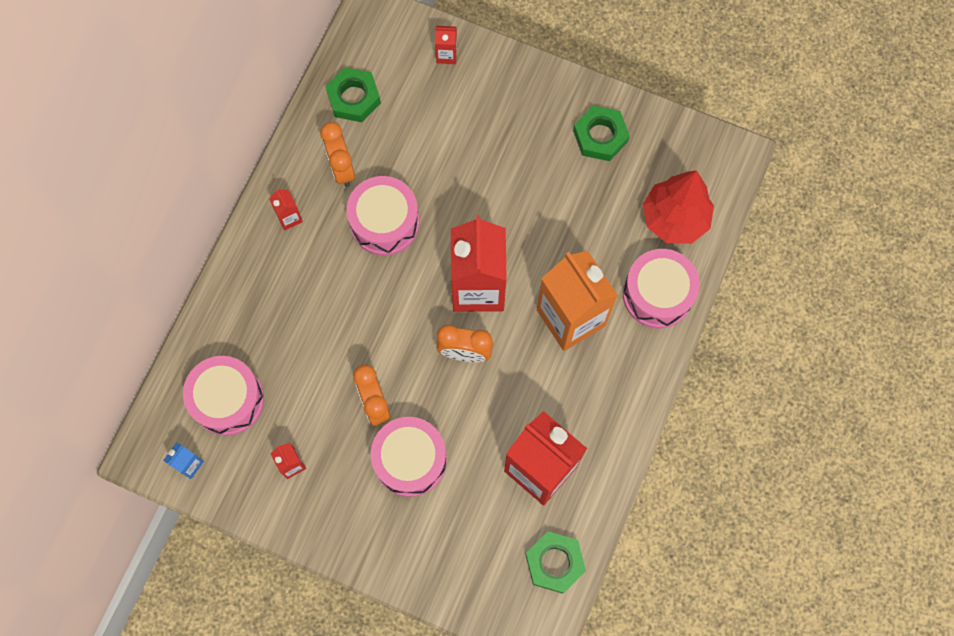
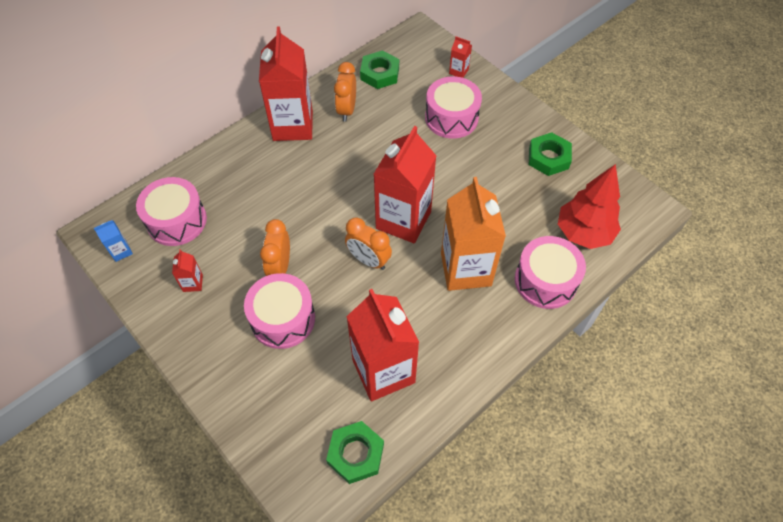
camera: 25 degrees right, 15 degrees down
red carton [269,189,303,231] -> red carton [259,27,313,141], size x2.44
pink drum [347,176,419,256] -> pink drum moved to [425,76,482,139]

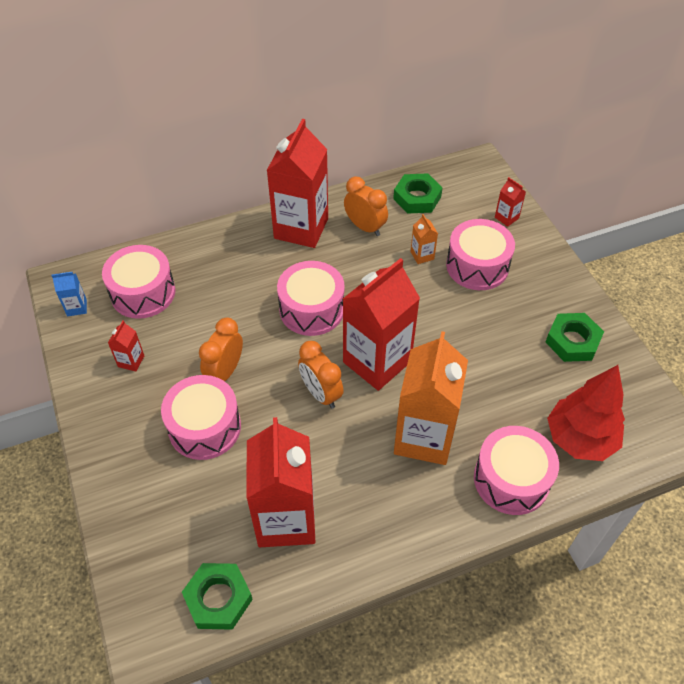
camera: 20 degrees right, 5 degrees down
orange clock [334,62,356,122] -> orange clock turned 105 degrees clockwise [344,177,388,236]
none -> pink drum [277,261,345,336]
none -> orange carton [411,214,438,264]

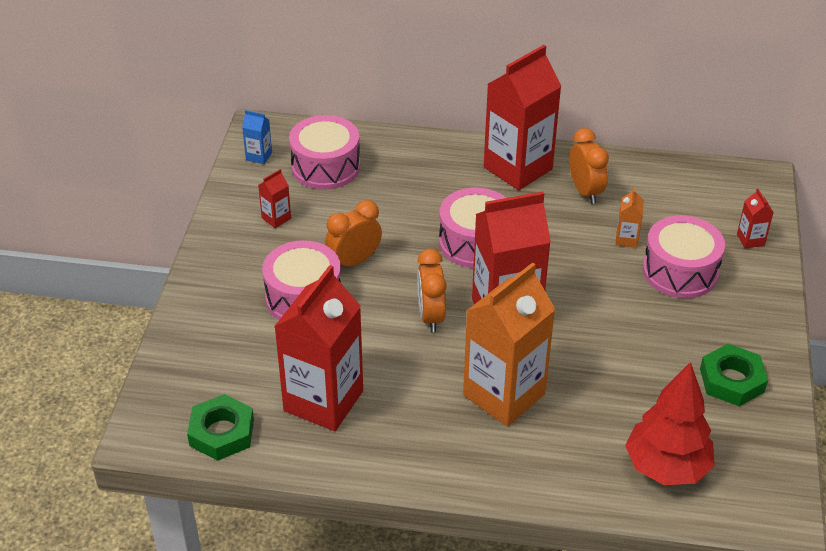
camera: 30 degrees right, 10 degrees down
green nut [393,173,443,214] -> none
pink drum [474,426,559,515] -> none

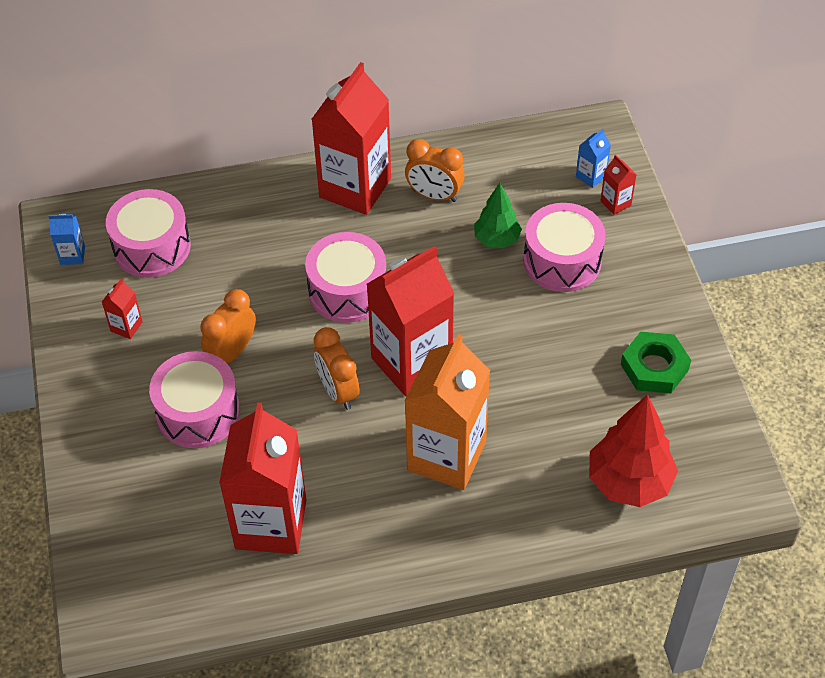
camera: 20 degrees left, 10 degrees up
green nut [187,394,254,461] -> none
orange clock [569,128,609,204] -> orange clock turned 150 degrees clockwise [405,139,465,202]
orange carton [616,188,644,248] -> green tree [474,183,522,248]
none -> blue carton [576,129,611,188]

